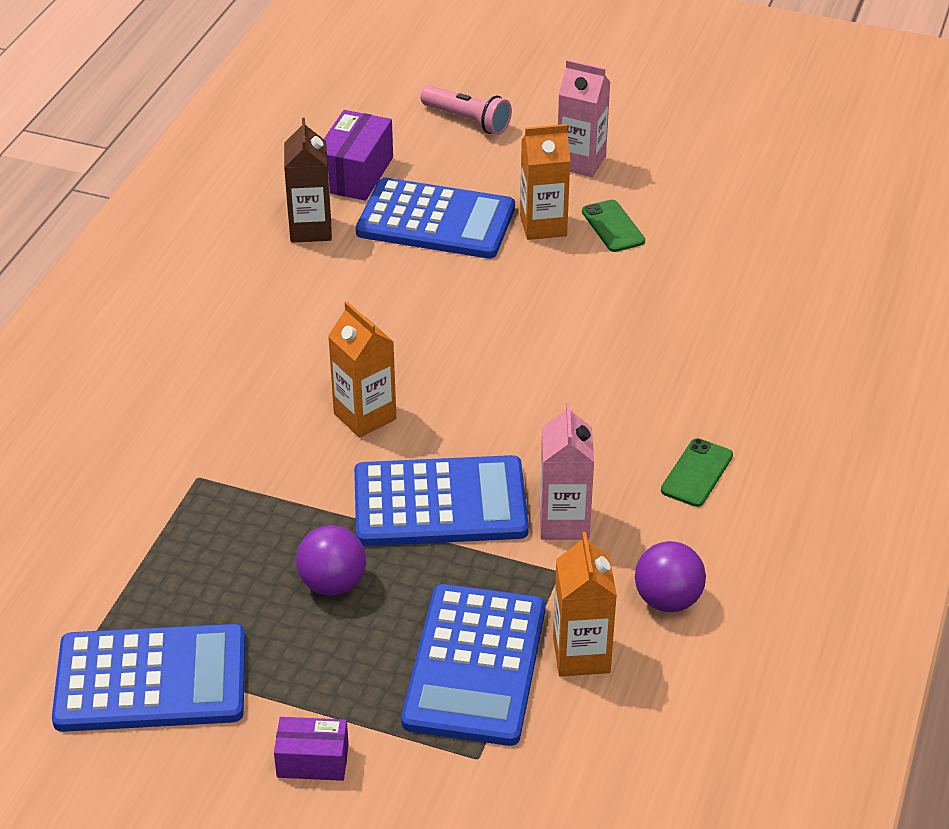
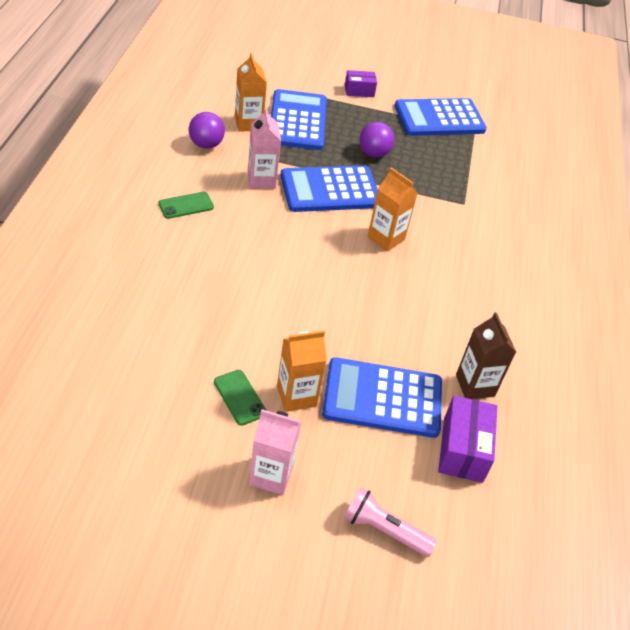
camera: 165 degrees right, 5 degrees up
green phone [661,438,733,507] -> green phone turned 45 degrees clockwise [159,192,214,219]

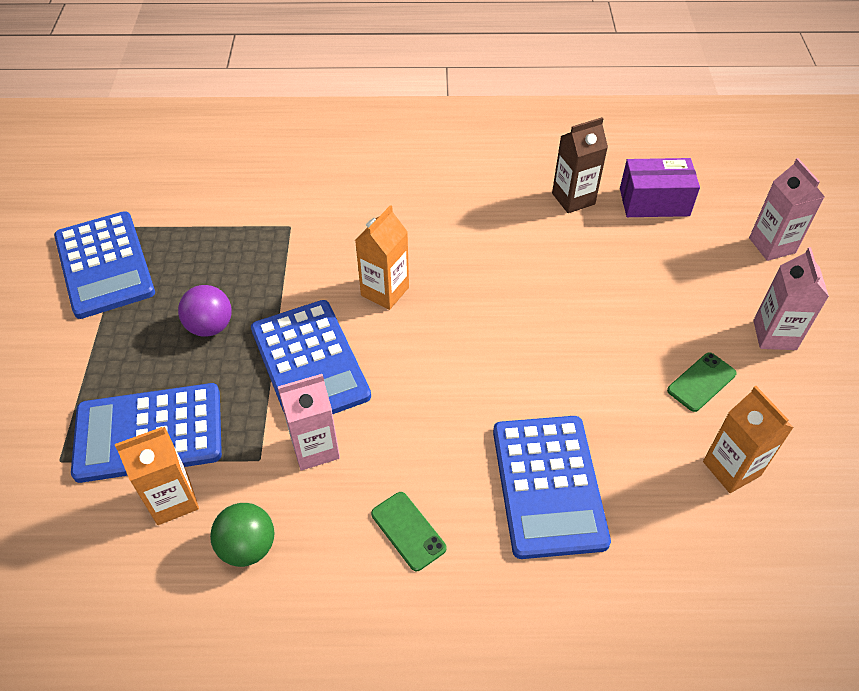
camera: 95 degrees left, 5 degrees up
purple ball [189,112,225,149] -> green ball [210,503,274,567]
orange carton [277,331,327,412] -> orange carton moved to [703,386,794,493]
blue calculator [322,357,442,438] -> blue calculator moved to [493,416,611,559]
pink flashlight [344,487,437,557] -> pink carton [749,158,825,261]
purple box [345,70,377,97] -> none

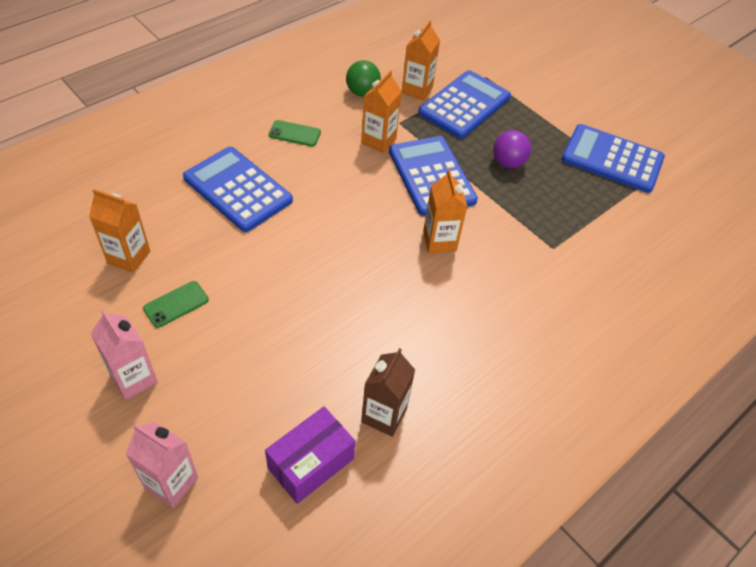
camera: 135 degrees right, 0 degrees up
blue calculator [251,300,371,414] -> blue calculator turned 45 degrees clockwise [389,136,478,216]
pink carton [278,374,340,471] -> orange carton [361,70,402,153]
green phone [667,352,737,412] -> green phone turned 45 degrees clockwise [143,281,209,328]

